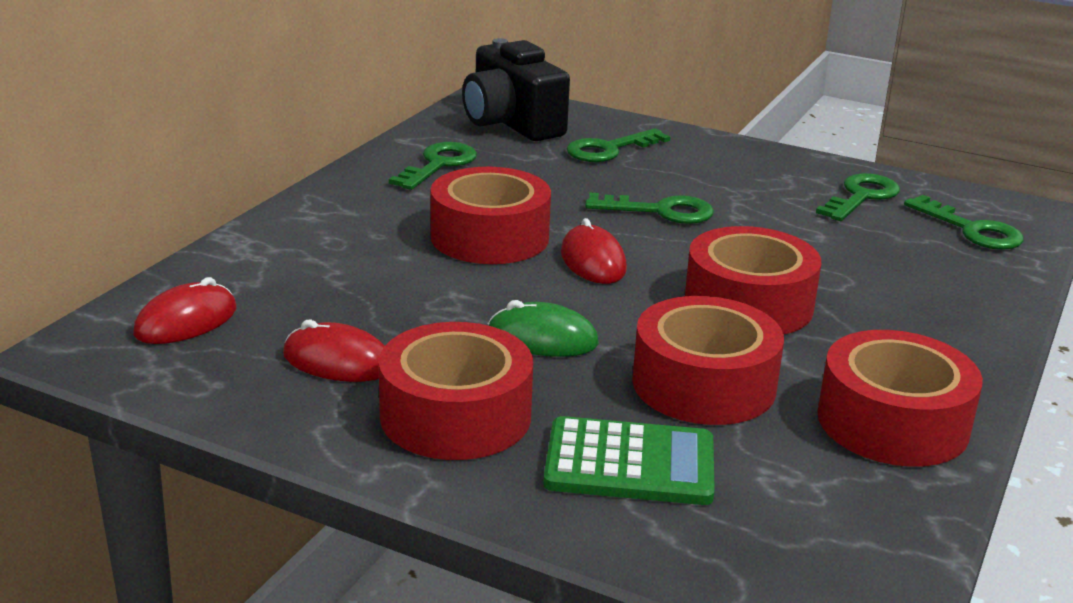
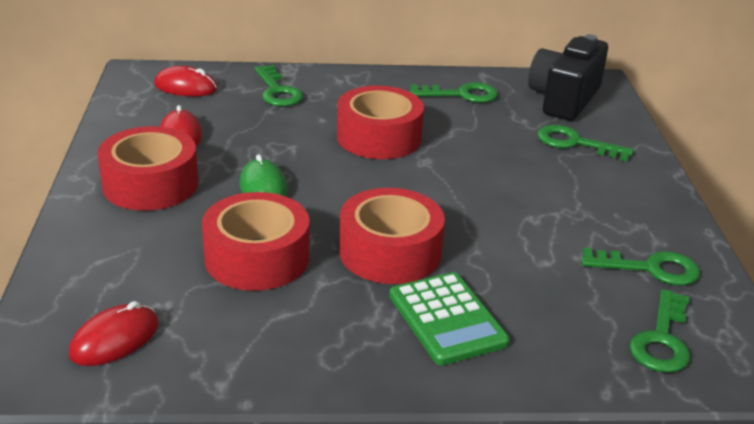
camera: 60 degrees right, 5 degrees up
green calculator [543,416,715,505] -> green calculator moved to [389,272,510,365]
red mouse [561,218,627,284] -> red mouse moved to [69,301,159,366]
green key [585,193,714,224] -> green key moved to [255,65,303,107]
red tape [818,330,983,467] -> none

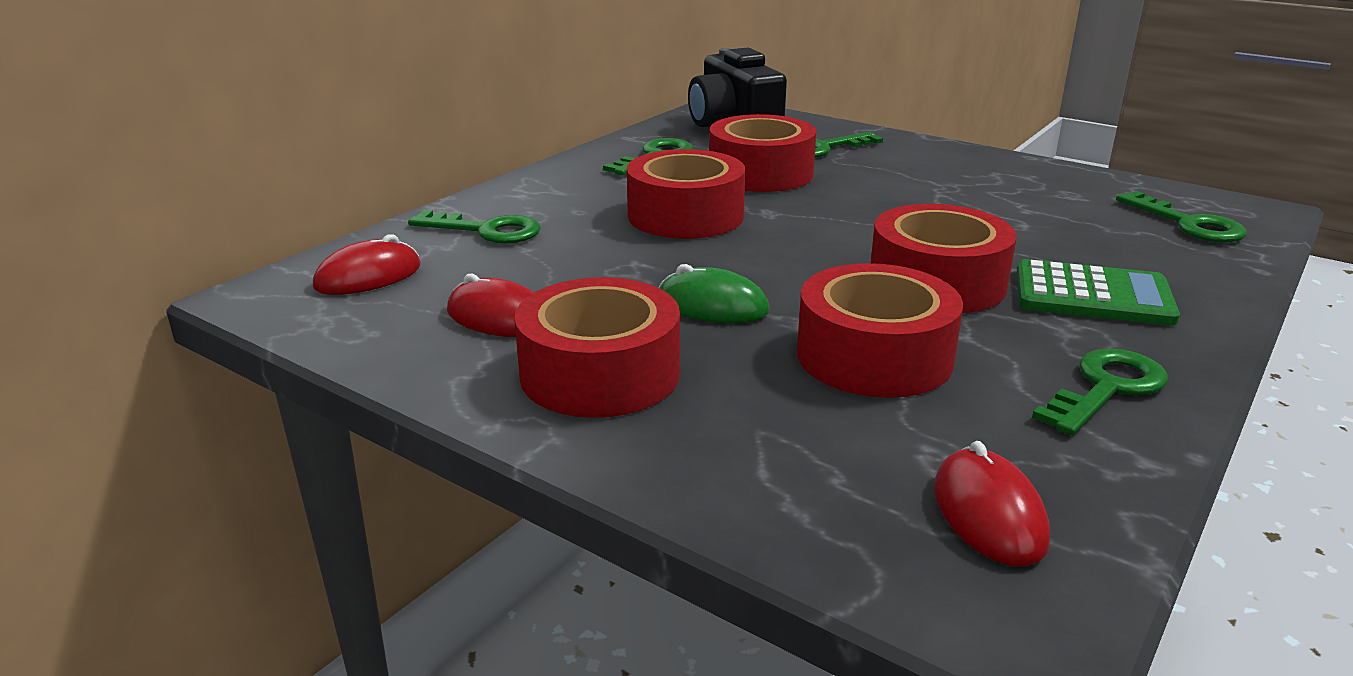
camera: 50 degrees left, 5 degrees down
green key [581,248,700,286] -> green key moved to [1032,349,1168,435]
none -> red tape [709,114,816,192]

